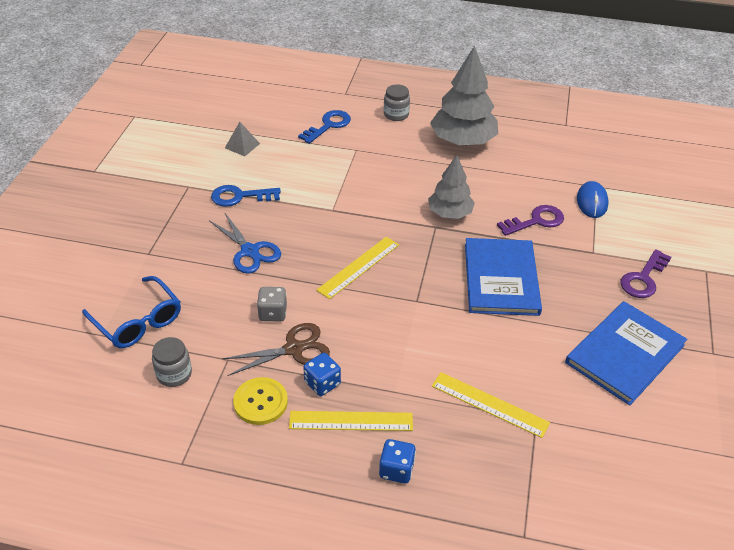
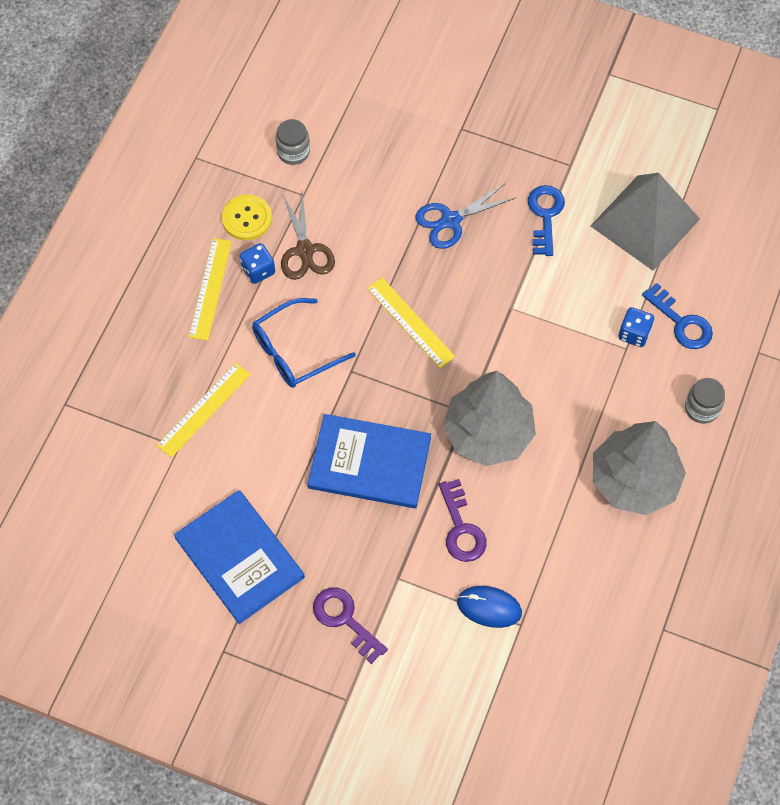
camera: 100 degrees right, 20 degrees up
blue glasses [82,276,181,348] -> blue glasses moved to [252,298,356,388]
grey pyramid [225,122,260,156] -> grey pyramid [591,173,700,271], size x2.47
grey dice [257,287,287,321] -> none
blue dice [379,439,416,484] -> blue dice moved to [619,307,654,347]
grey tree [428,155,475,219] -> grey tree [443,371,536,466], size x1.60

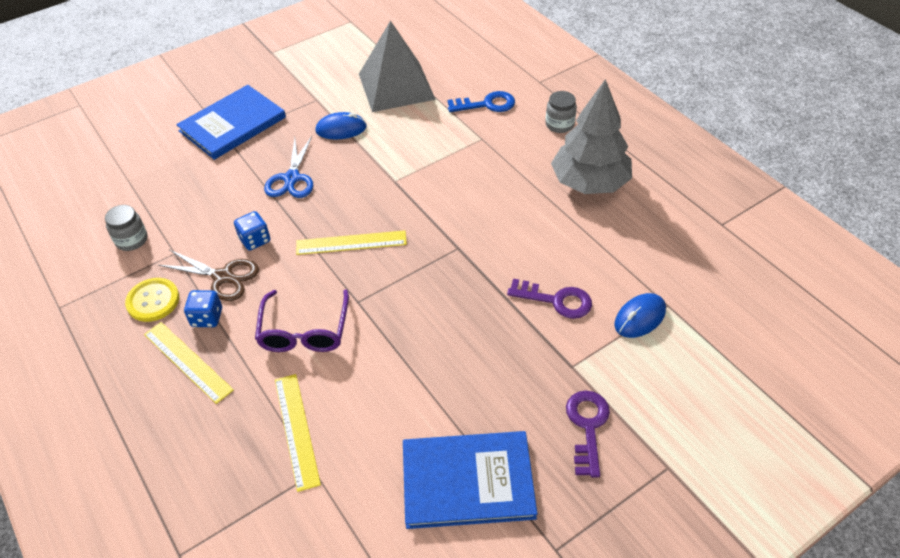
camera: 55 degrees left, 15 degrees down
blue glasses [252,298,356,388] -> purple glasses [255,289,349,352]
blue book [307,414,431,508] -> blue book moved to [176,85,286,160]
purple key [313,587,388,664] -> purple key turned 105 degrees clockwise [566,391,610,477]
grey tree [443,371,536,466] -> none
blue key [528,185,565,256] -> blue mouse [315,112,367,139]
blue dice [619,307,654,347] -> blue dice moved to [234,211,270,251]

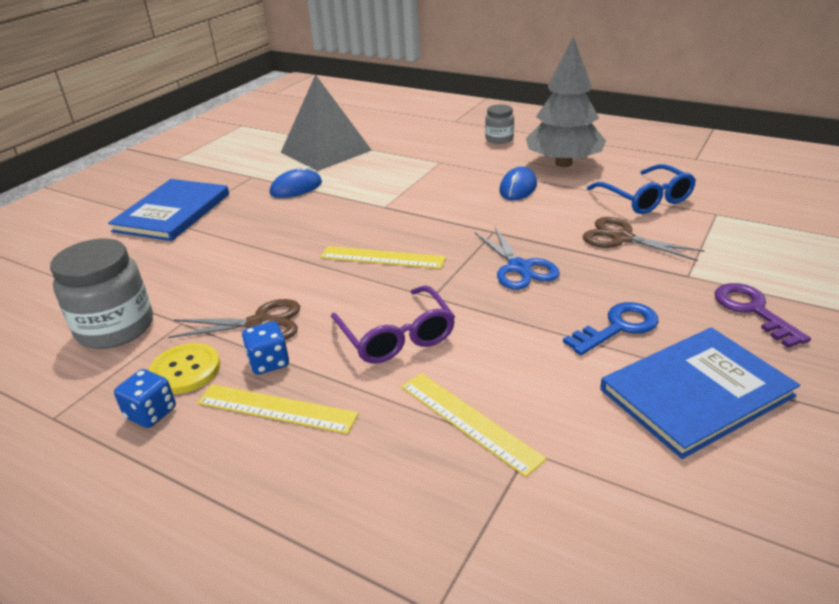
camera: 25 degrees left, 15 degrees down
grey jar [105,205,147,251] -> grey jar [50,239,153,349], size x1.80
blue dice [234,211,270,251] -> blue dice moved to [114,369,176,428]
blue scissors [264,136,313,198] -> blue scissors moved to [475,226,560,290]
yellow ruler [296,230,407,255] -> yellow ruler turned 45 degrees clockwise [320,246,446,269]
blue key [447,91,515,112] -> blue key moved to [563,302,659,355]
purple key [507,279,592,319] -> brown scissors [583,217,705,261]
blue mouse [614,293,666,338] -> blue mouse moved to [499,167,537,200]
none -> blue glasses [587,164,696,214]

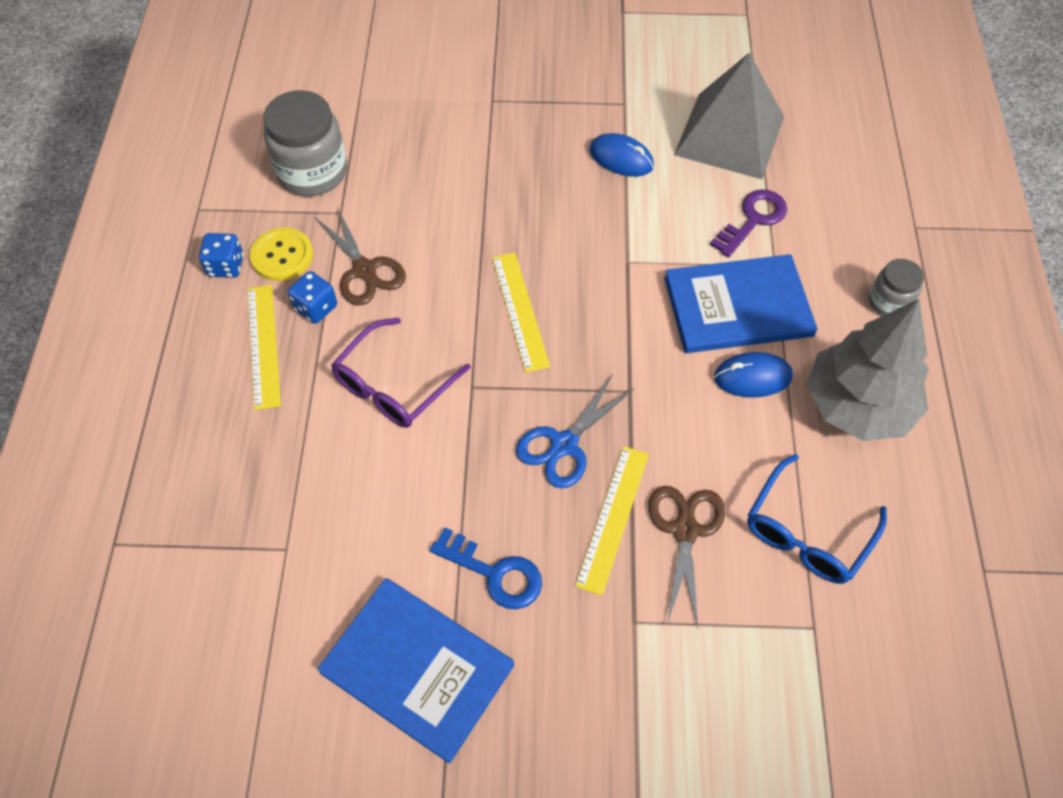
camera: 60 degrees right, 25 degrees up
blue book [108,179,229,241] -> blue book moved to [664,254,817,353]
yellow ruler [401,373,547,477] -> yellow ruler moved to [575,446,649,596]
purple key [714,283,811,348] -> purple key moved to [710,189,787,258]

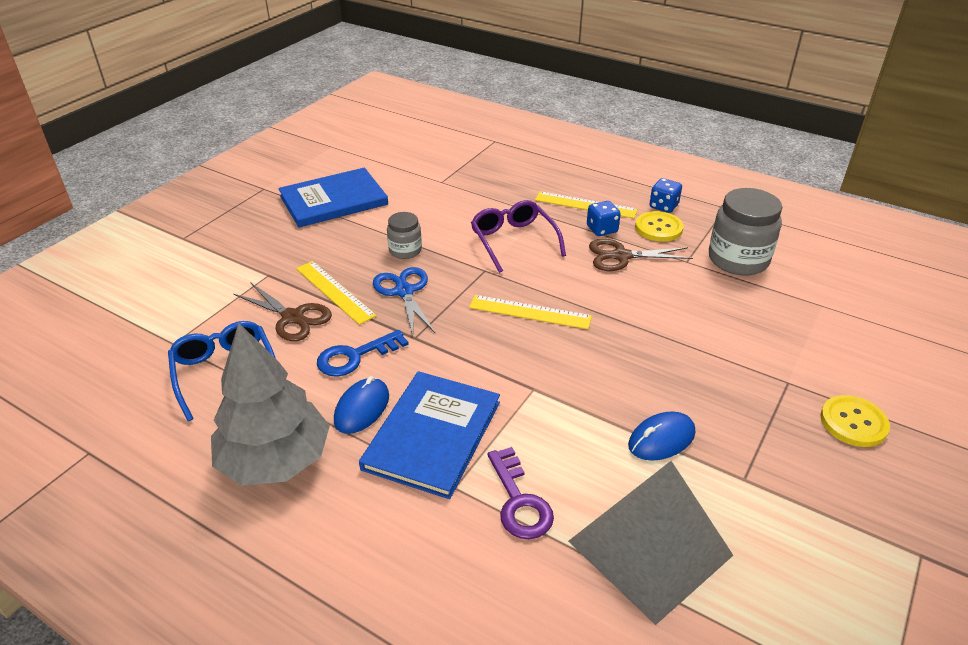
camera: 120 degrees right, 20 degrees down
blue key [430,528,542,609] -> blue key moved to [317,330,409,377]
grey jar [869,259,924,316] -> grey jar moved to [387,212,422,259]
none -> yellow button [821,395,890,447]

